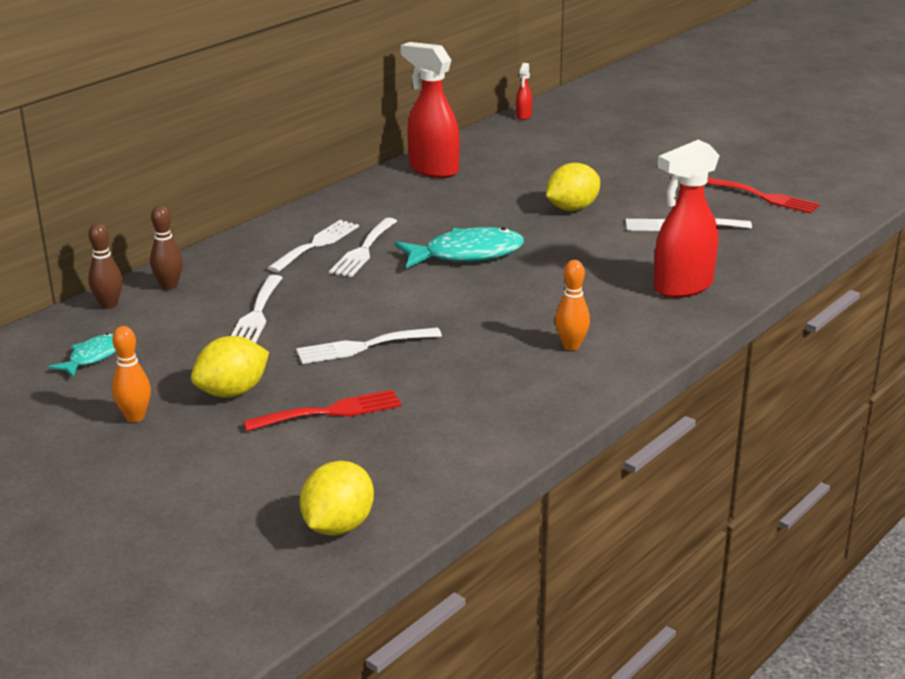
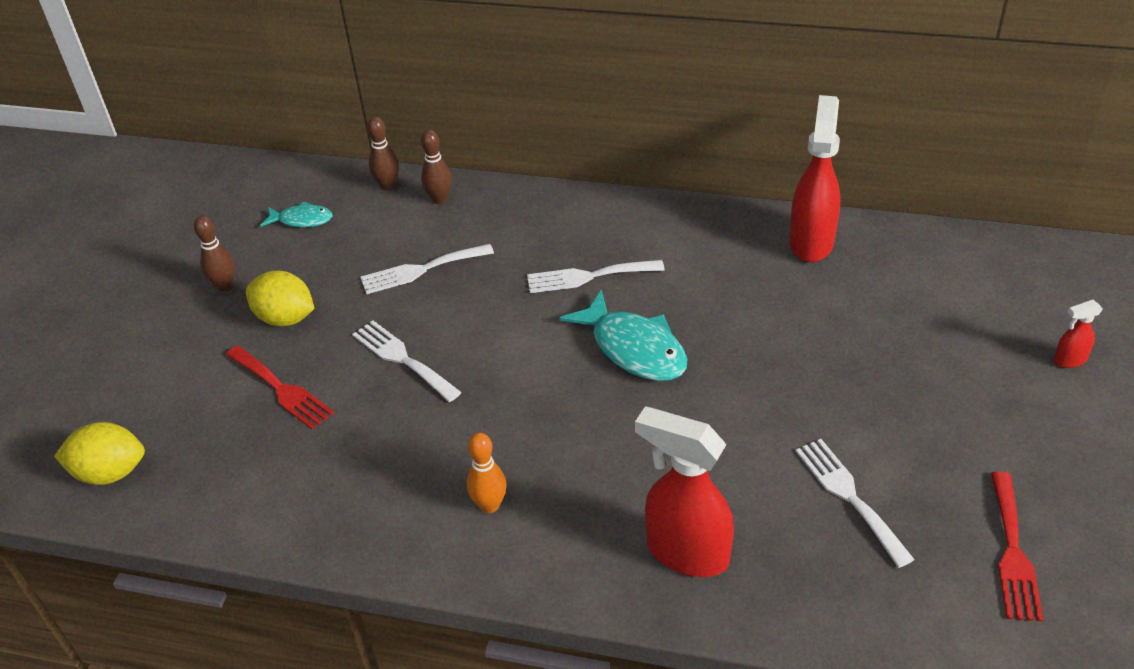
camera: 65 degrees right, 15 degrees up
orange bowling pin [112,326,151,422] -> brown bowling pin [194,216,235,291]
white fork [268,220,359,273] -> none
red spray bottle [516,63,532,120] -> red spray bottle moved to [1054,300,1103,368]
yellow lemon [546,163,600,211] -> none

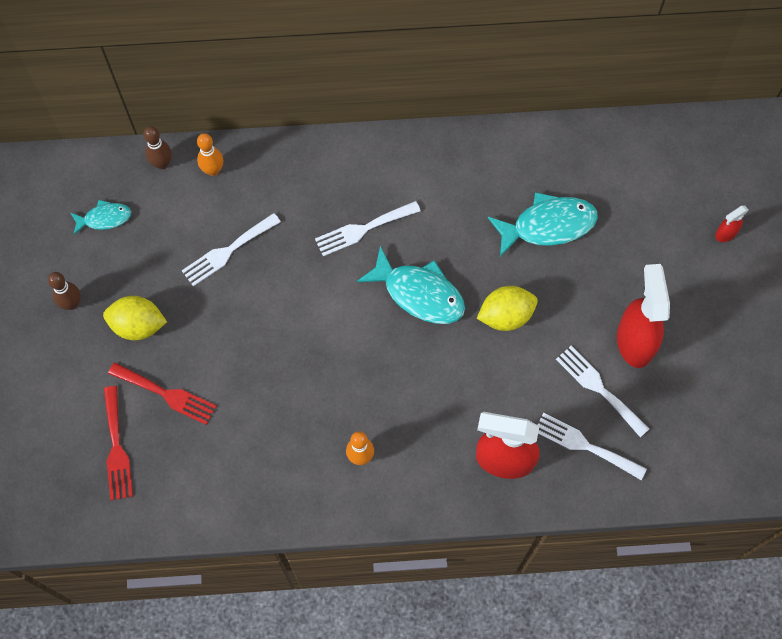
camera: 20 degrees left, 25 degrees up
yellow lemon [54,422,145,485] -> yellow lemon moved to [476,286,538,331]
white fork [352,321,461,402] -> white fork moved to [537,413,647,480]
brown bowling pin [421,130,452,204] -> orange bowling pin [197,133,223,176]
red spray bottle [789,95,840,262] -> red spray bottle moved to [617,264,670,368]
red fork [991,472,1043,622] -> red fork moved to [104,386,133,500]
none -> turquoise fish [488,192,598,257]

